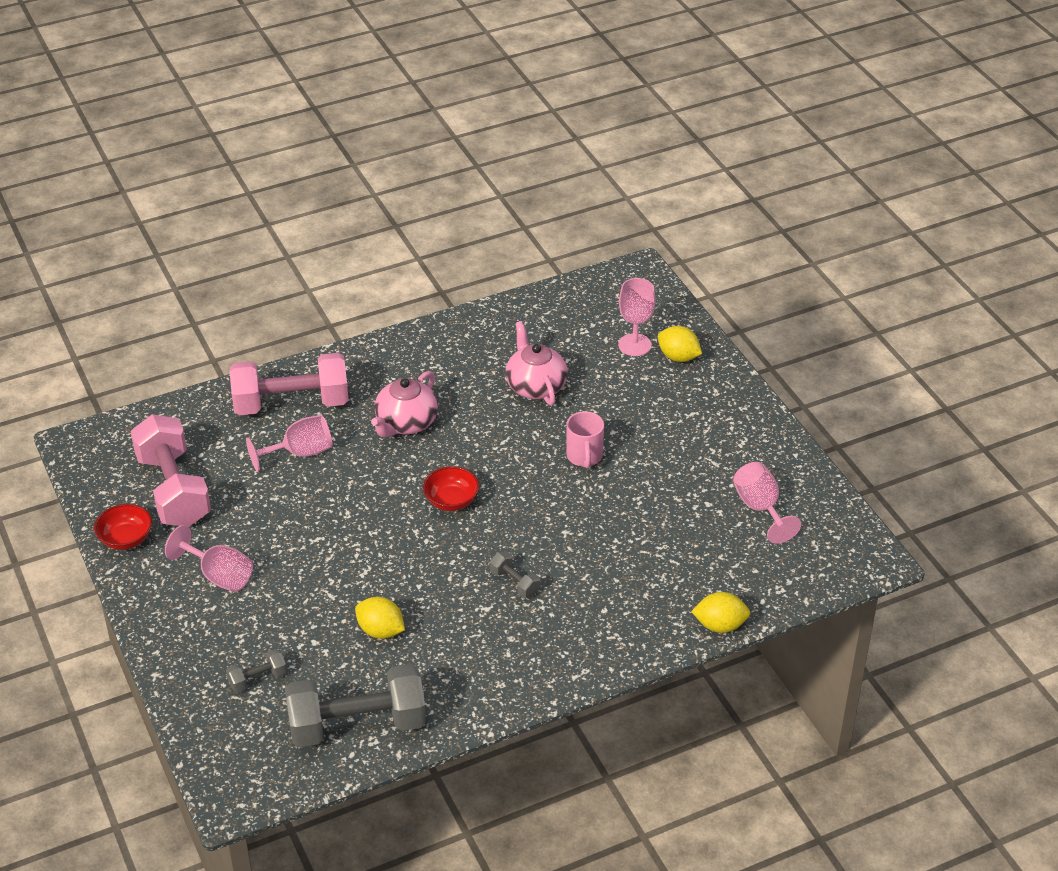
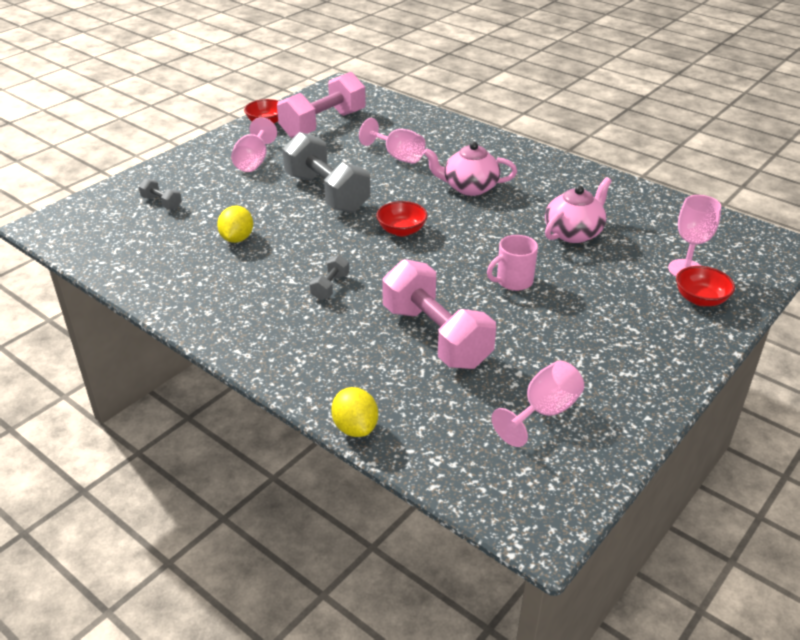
camera: 65 degrees right, 5 degrees down
pink dumbbell [230,353,349,415] -> pink dumbbell moved to [382,259,496,369]
grey dumbbell [285,664,426,747] -> grey dumbbell moved to [282,132,371,213]
yellow lemon [658,326,702,362] -> red bowl [676,266,735,306]

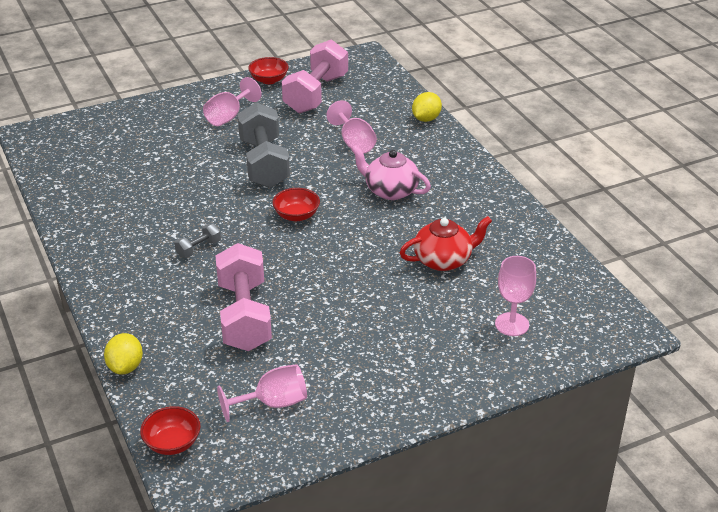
camera: 25 degrees right, 0 degrees up
grey dumbbell [139,178,182,210] -> none
yellow lemon [217,206,253,243] -> yellow lemon moved to [412,92,442,122]
pink dumbbell [277,72,366,138] -> pink dumbbell turned 45 degrees counterclockwise [282,39,348,113]
pink mug [487,235,538,291] -> none
pink teapot [545,177,612,243] -> red teapot [400,216,492,271]
red bowl [676,266,735,306] -> red bowl moved to [140,406,200,455]

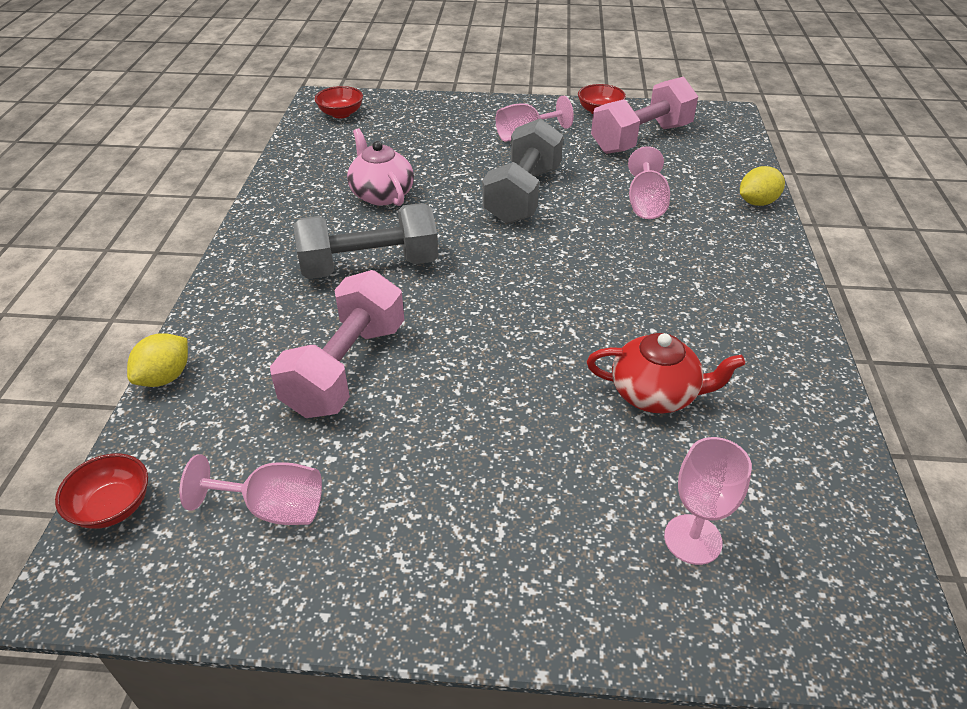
camera: 30 degrees right, 5 degrees up
grey dumbbell [174,224,221,258] -> grey dumbbell [293,203,438,279], size x2.33
red bowl [273,188,320,221] -> red bowl moved to [315,86,363,118]
pink teapot [351,145,431,200] -> pink teapot moved to [347,129,414,206]

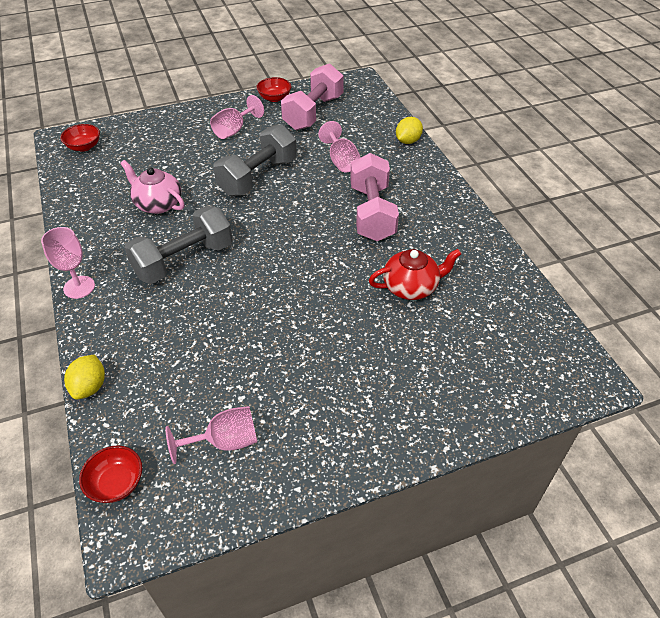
camera: 25 degrees left, 5 degrees up
pink dumbbell [270,270,404,418] -> pink dumbbell moved to [350,153,399,241]
grey dumbbell [483,118,563,224] -> grey dumbbell turned 45 degrees clockwise [213,124,297,196]
pink goblet [664,437,752,565] -> pink goblet moved to [41,227,95,299]

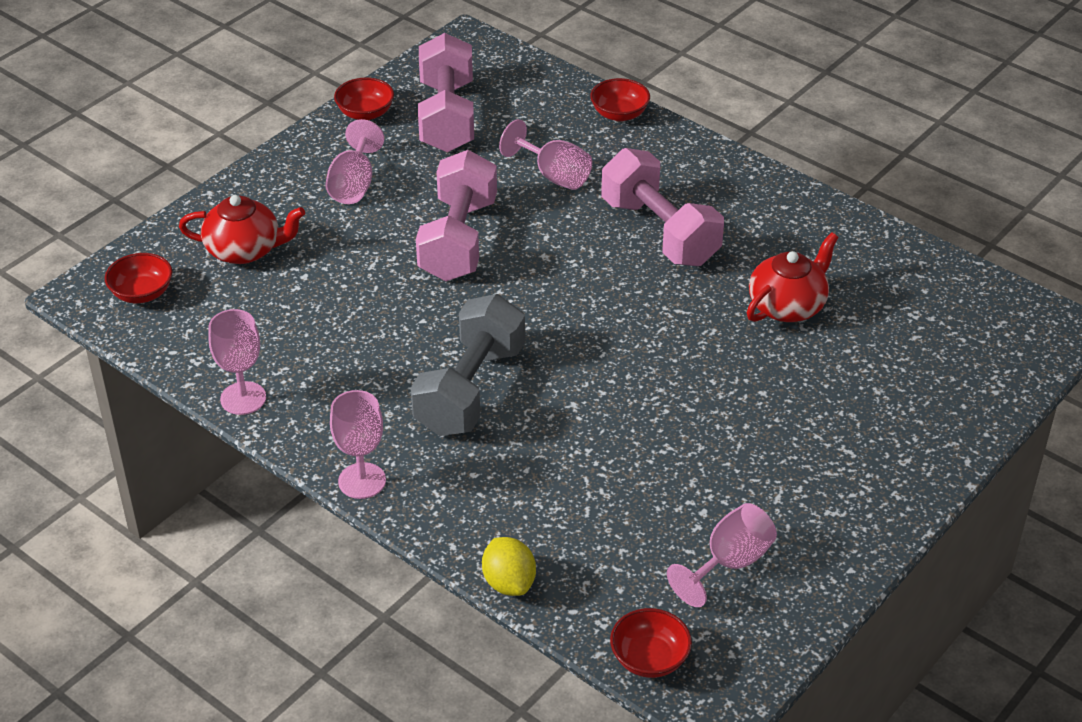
camera: 30 degrees left, 5 degrees down
pink teapot [120,160,185,214] -> none
grey dumbbell [213,124,297,196] -> pink dumbbell [416,150,497,281]
yellow lemon [396,117,423,144] -> red bowl [590,78,650,121]
none -> red teapot [179,195,305,264]
none -> pink goblet [208,309,266,415]

